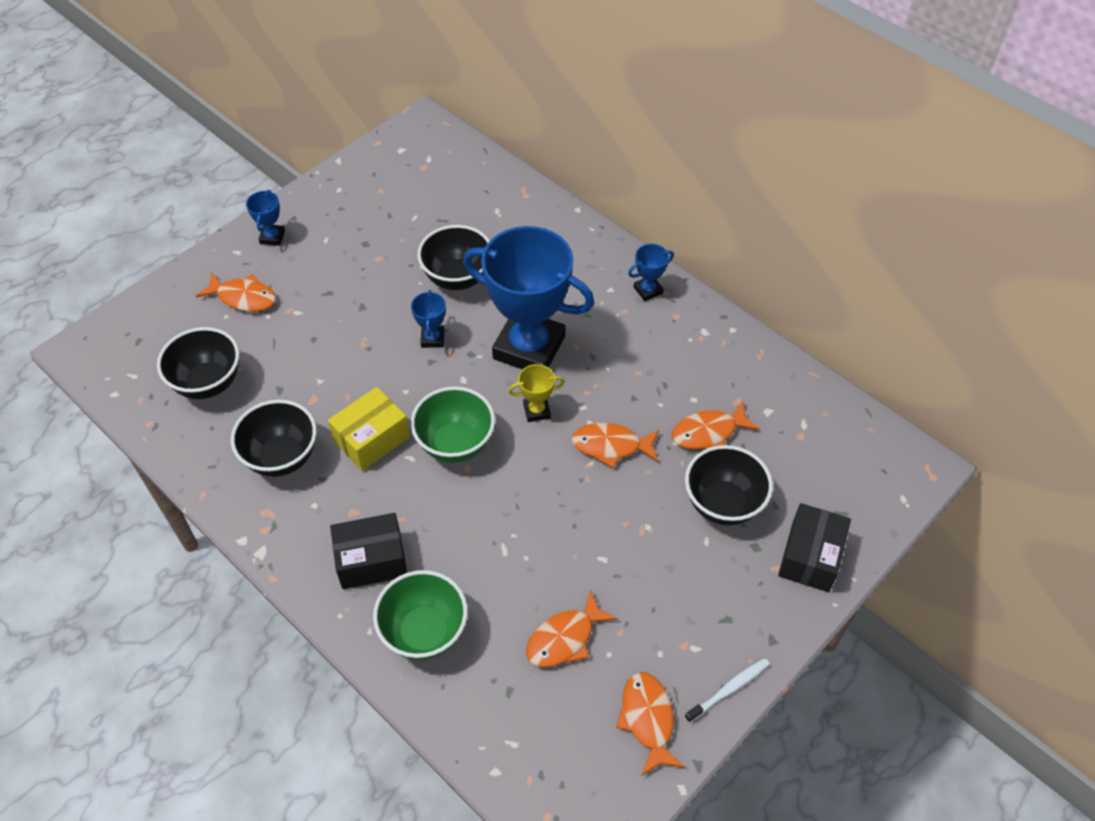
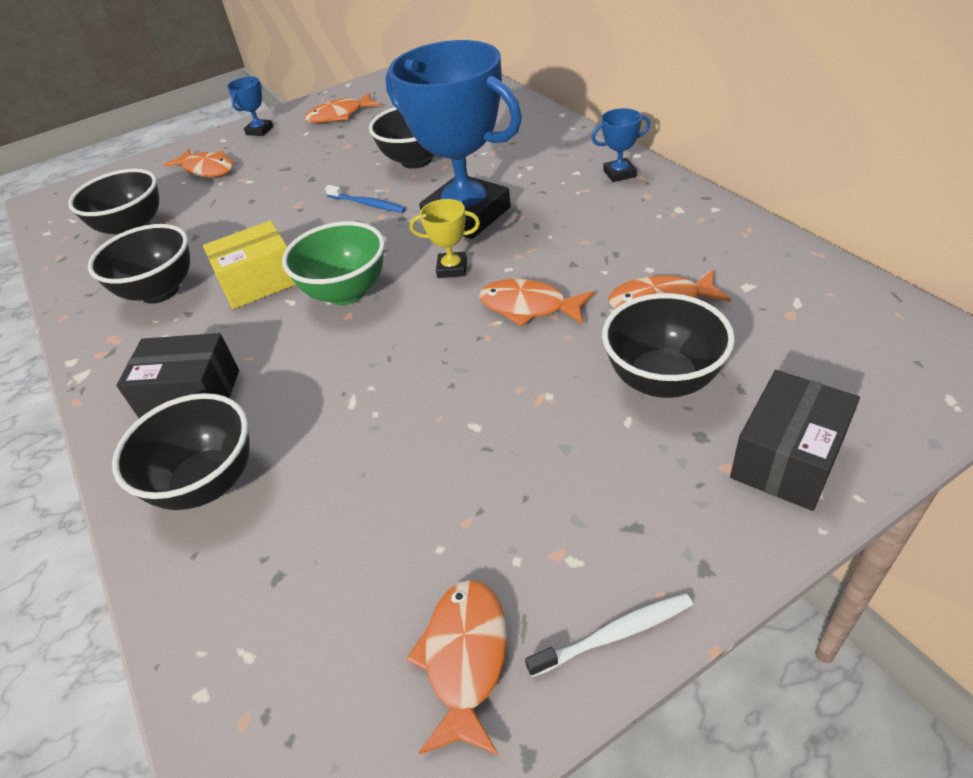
camera: 20 degrees right, 10 degrees down
green bowl [373,570,468,660] -> black bowl [112,393,250,510]
blue trophy [411,290,446,348] -> blue toothbrush [325,185,406,213]
orange fish [526,590,618,667] -> orange fish moved to [305,93,381,123]

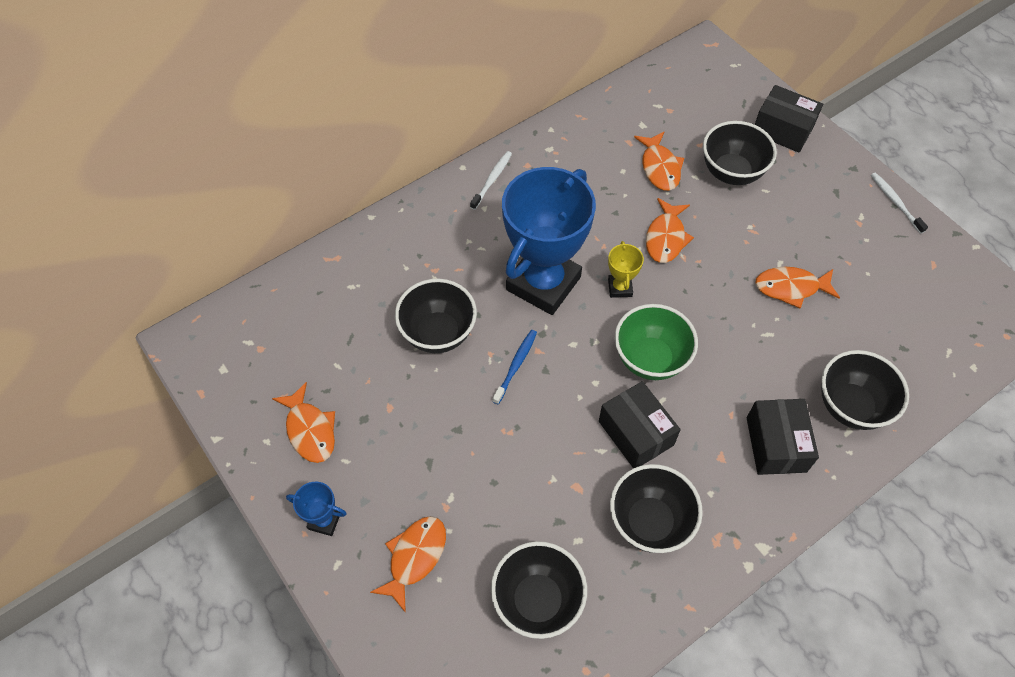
camera: 100 degrees left, 15 degrees up
yellow box [203,221,296,309] -> black box [599,381,681,468]
orange fish [406,580,507,756] -> orange fish moved to [755,267,840,309]
blue trophy [591,108,650,182] -> white toothbrush [470,151,512,210]

